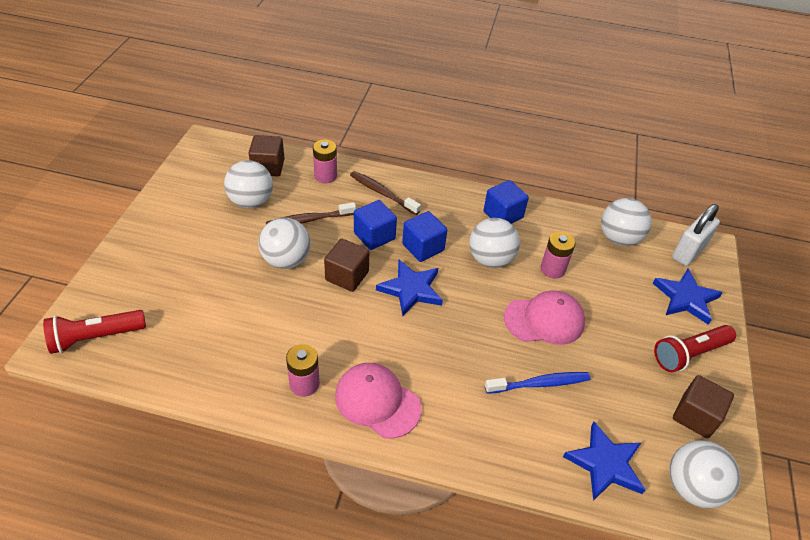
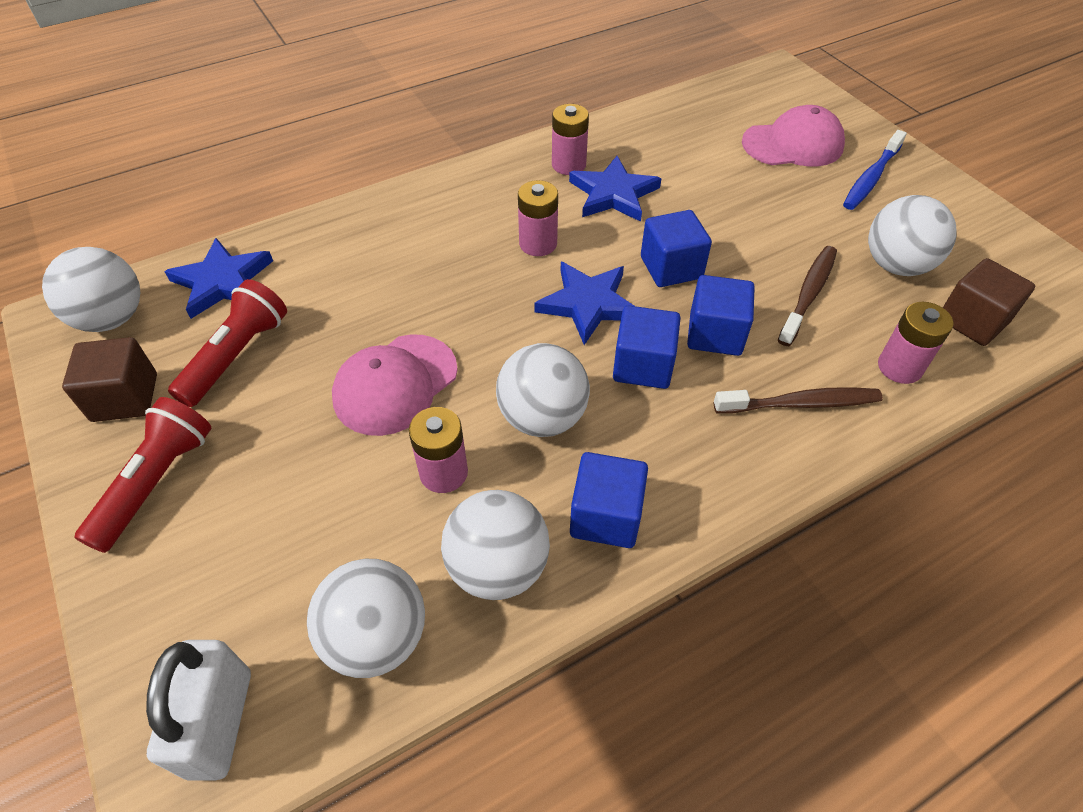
camera: 140 degrees right, 5 degrees up
red flashlight [43,310,146,354] -> red flashlight moved to [168,279,287,407]
white ball [258,218,311,269] -> white ball moved to [441,490,550,600]
brown cube [324,239,369,292] -> blue cube [641,210,712,287]
pink cap [335,363,422,439] -> pink cap moved to [742,105,845,166]
blue toothbrush [485,372,591,394] -> blue toothbrush moved to [843,130,907,210]
blue star [652,269,722,325] -> blue star moved to [569,156,661,222]
none -> pink battery [518,180,558,256]

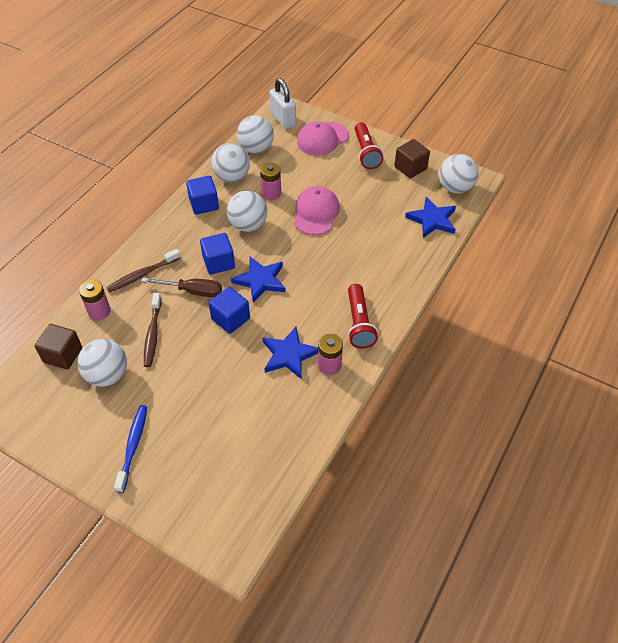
camera: 150 degrees right, 0 degrees up
red flashlight [168,279,287,407] -> red flashlight moved to [348,284,378,348]
pink battery [518,180,558,256] -> none
blue cube [687,275,755,356] -> brown screwdriver [141,278,222,297]
pink cap [742,105,845,166] -> pink cap moved to [297,121,349,155]

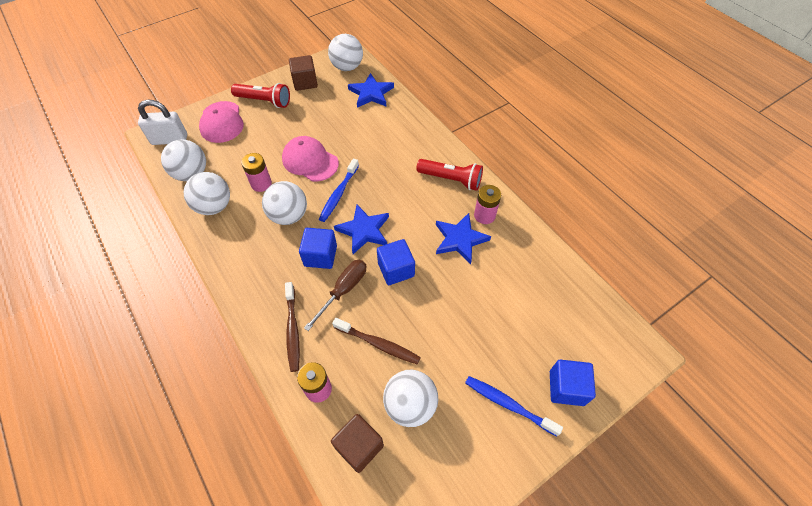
camera: 65 degrees left, 5 degrees up
blue cube [186,176,219,215] -> blue cube moved to [550,360,596,406]
none -> blue toothbrush [319,159,359,222]

